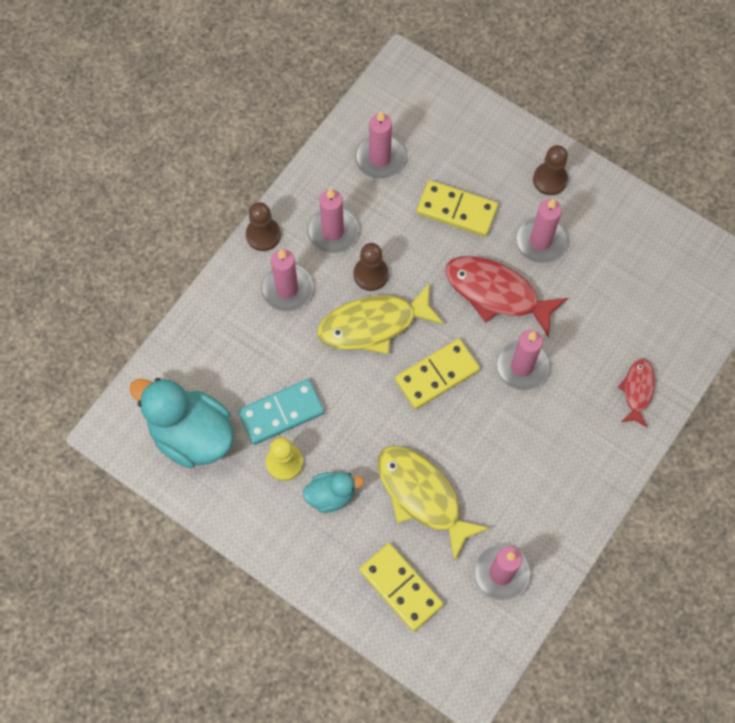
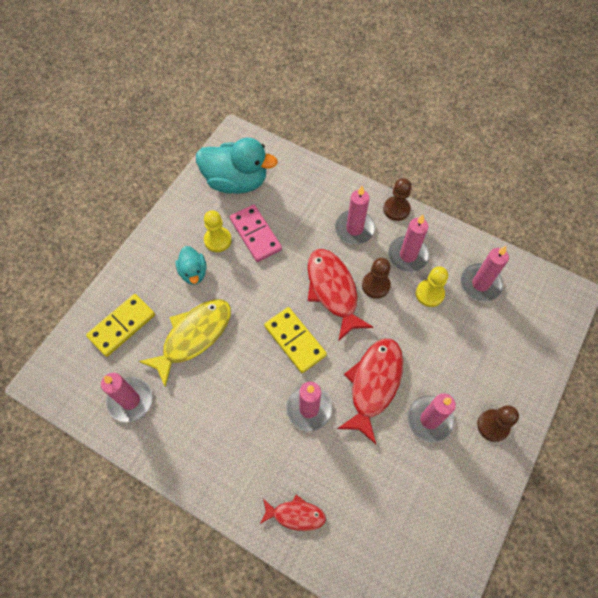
camera: 85 degrees right, 5 degrees down
turquoise duck [129,378,234,468] -> turquoise duck turned 75 degrees clockwise [196,138,278,194]
turquoise domino [238,379,325,445] -> pink domino [230,204,282,262]
yellow fish [317,283,444,354] -> red fish [308,249,374,340]
yellow domino [417,180,498,236] -> none
none -> yellow pawn [416,266,448,307]

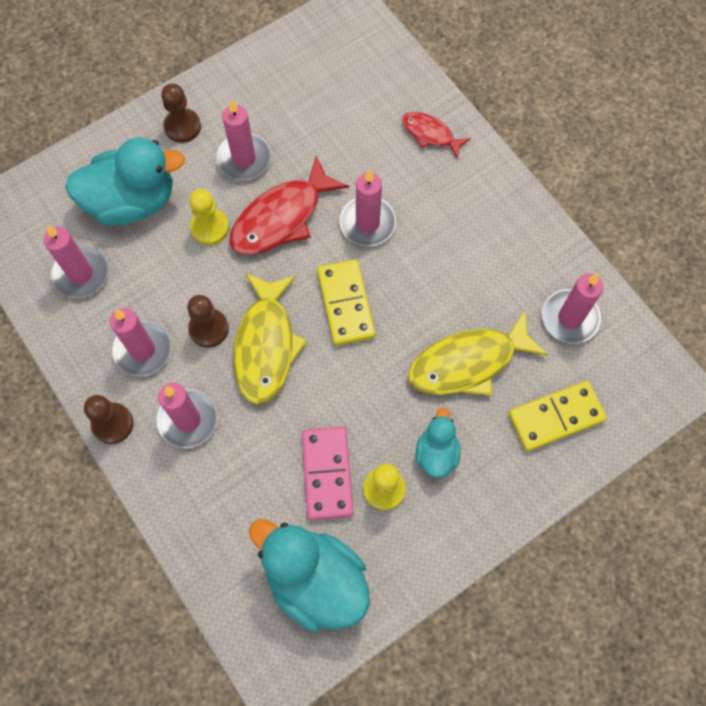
camera: 155 degrees left, 5 degrees up
red fish [308,249,374,340] -> yellow fish [233,273,307,405]
yellow pawn [416,266,448,307] -> yellow pawn moved to [189,189,229,245]
none -> turquoise duck [65,138,185,225]

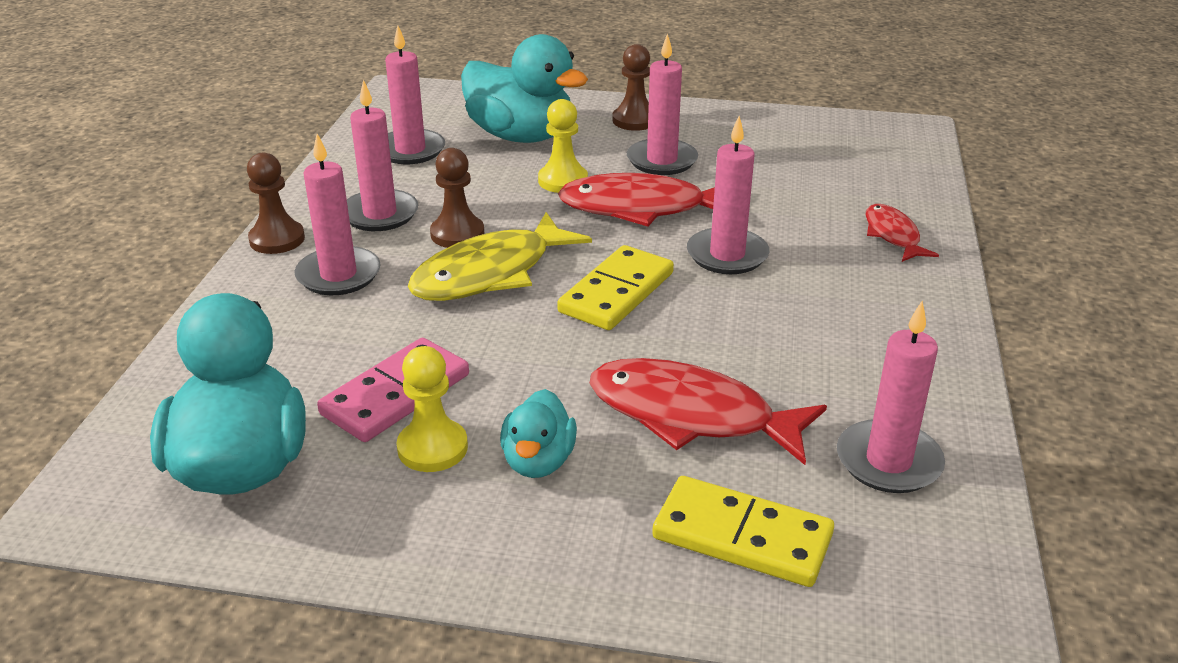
camera: 45 degrees right, 35 degrees down
yellow fish [408,311,548,396] -> red fish [590,358,827,465]
turquoise duck [416,408,460,478] -> turquoise duck turned 135 degrees clockwise [500,389,577,478]

